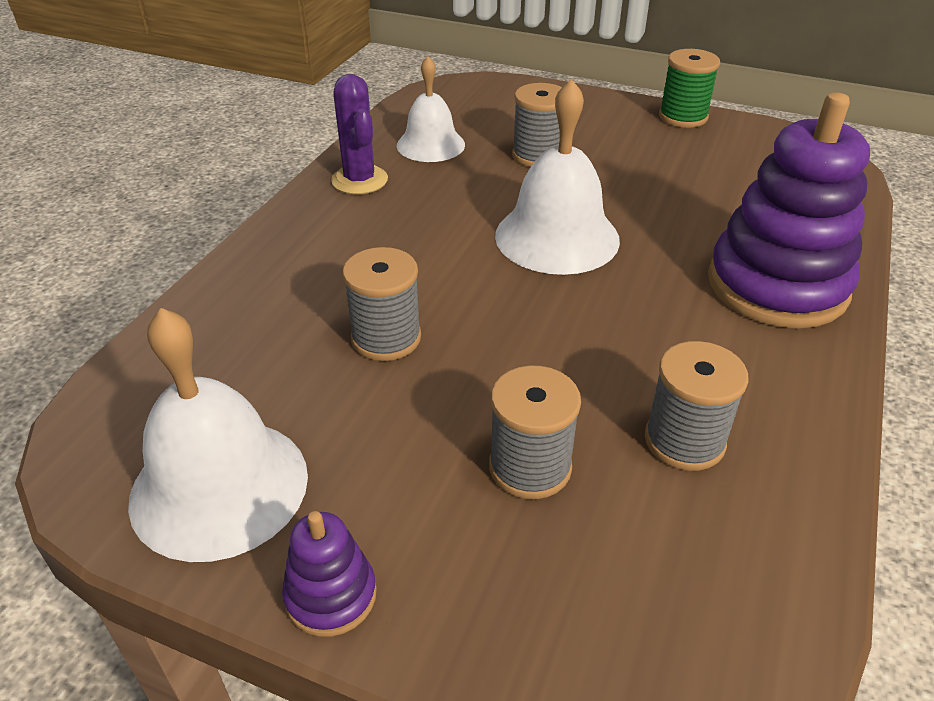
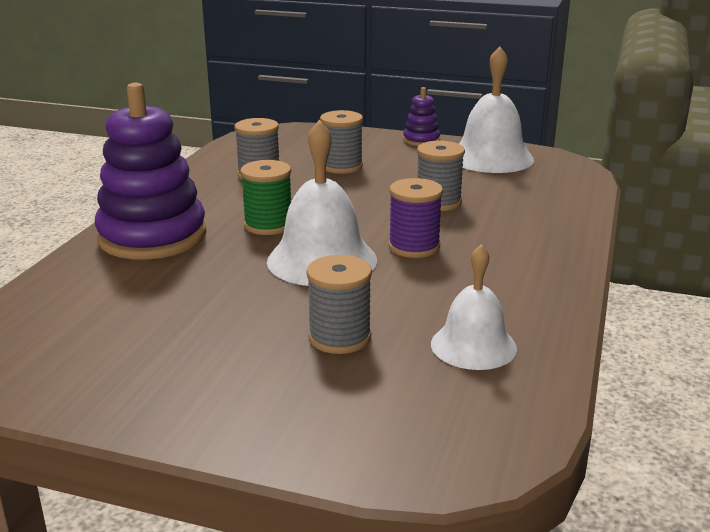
camera: 175 degrees right, 15 degrees down
purple cactus [331,74,388,194] -> none
green spool [659,49,720,128] -> green spool moved to [240,160,291,235]
none -> purple spool [388,178,443,258]

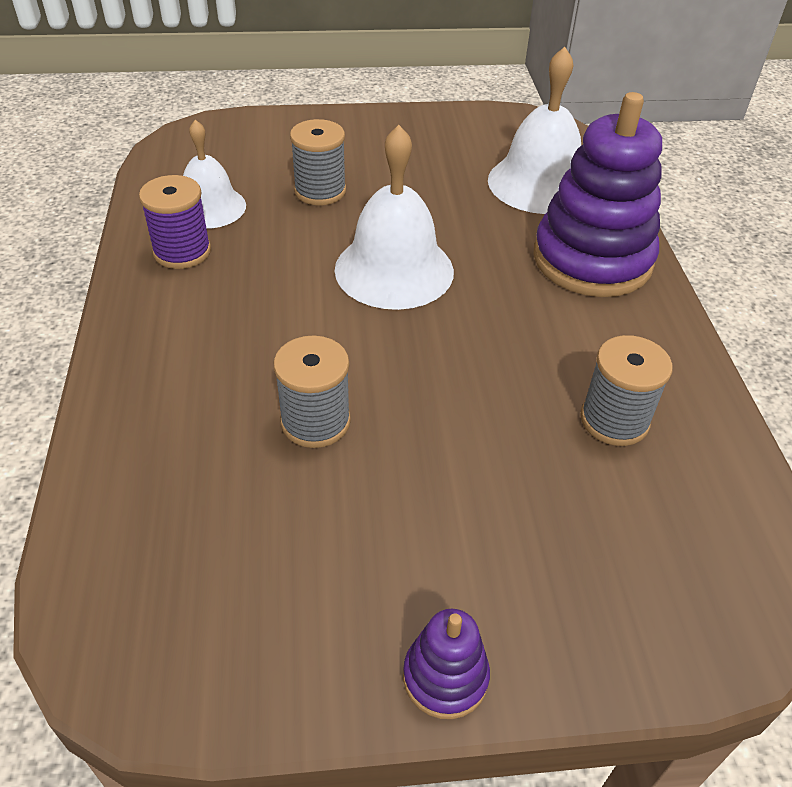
camera: 155 degrees right, 20 degrees up
green spool [240,160,291,235] -> none
grey spool [320,110,363,174] -> none
purple spool [388,178,443,258] -> purple spool moved to [139,175,211,269]
white bell [459,46,534,173] -> white bell moved to [488,47,581,214]

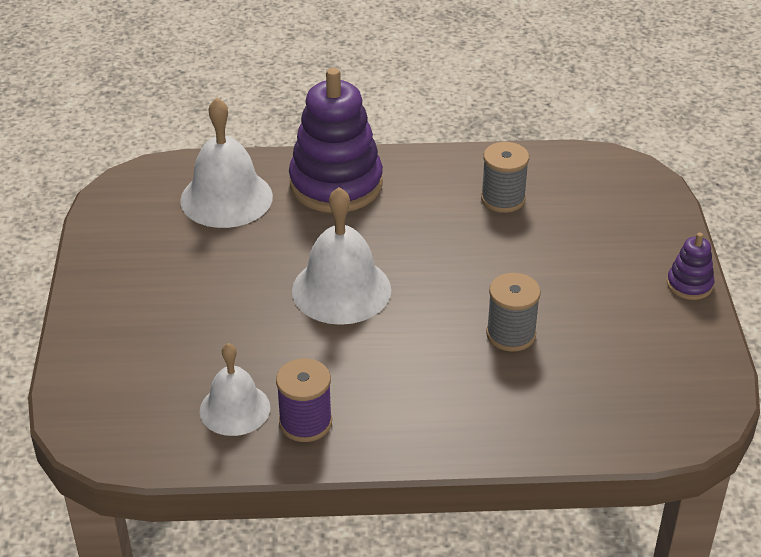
camera: 85 degrees left, 5 degrees down
grey spool [290,119,346,205] -> none

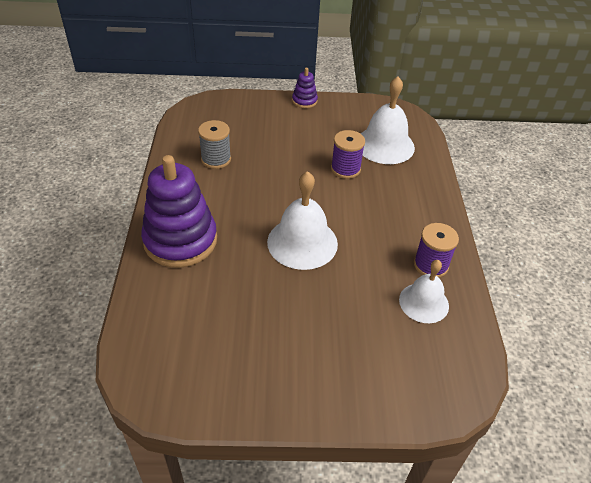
camera: 90 degrees left, 5 degrees up
white bell [180,98,273,228] -> white bell moved to [361,76,415,164]
grey spool [486,273,541,352] -> purple spool [331,130,365,179]

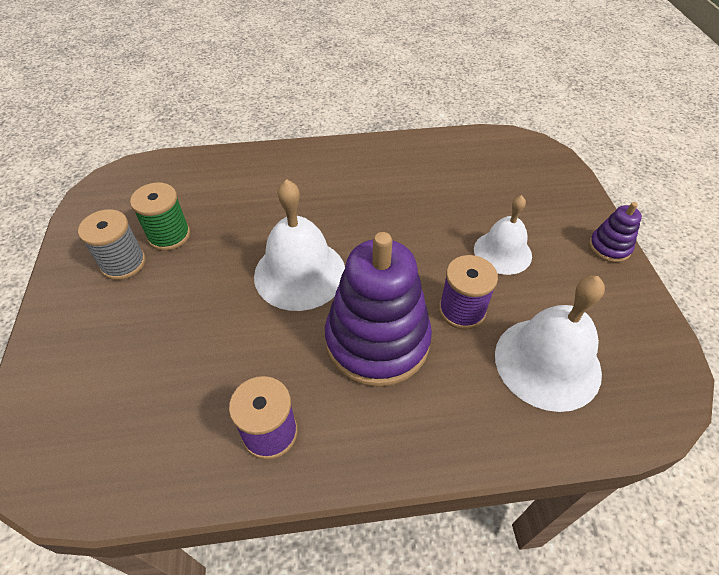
camera: 85 degrees right, 5 degrees up
purple stacking toy [141,155,217,268] -> purple stacking toy moved to [325,232,432,387]
grey spool [198,120,231,169] -> grey spool moved to [78,209,146,280]
white bell [399,260,449,323] -> white bell moved to [474,195,532,275]
none -> green spool [130,182,190,251]

